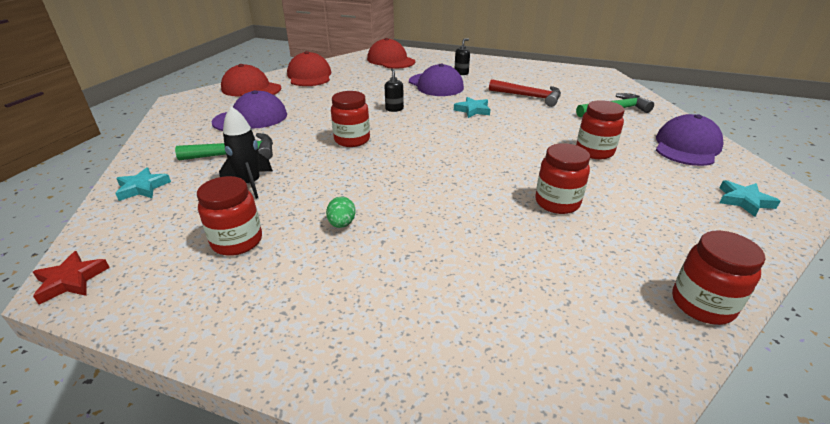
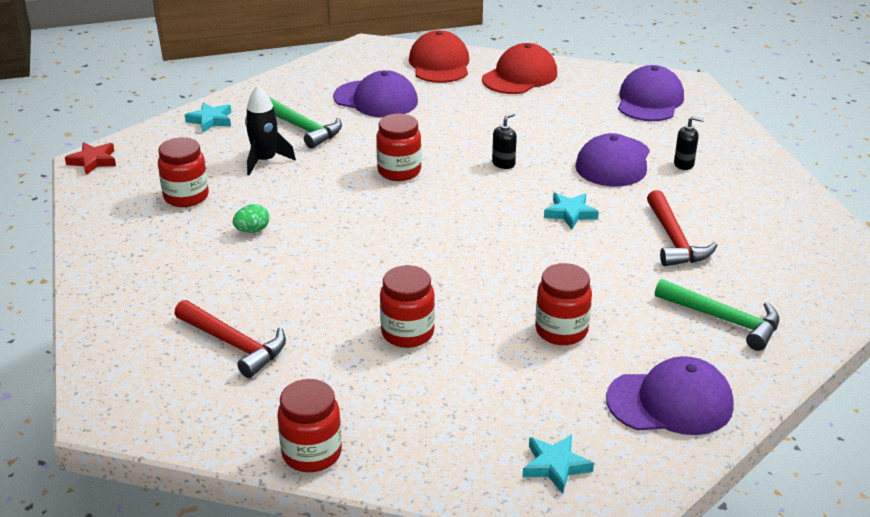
camera: 55 degrees right, 0 degrees up
red cap [367,38,415,69] -> purple cap [618,65,684,121]
none -> red hammer [174,300,286,378]

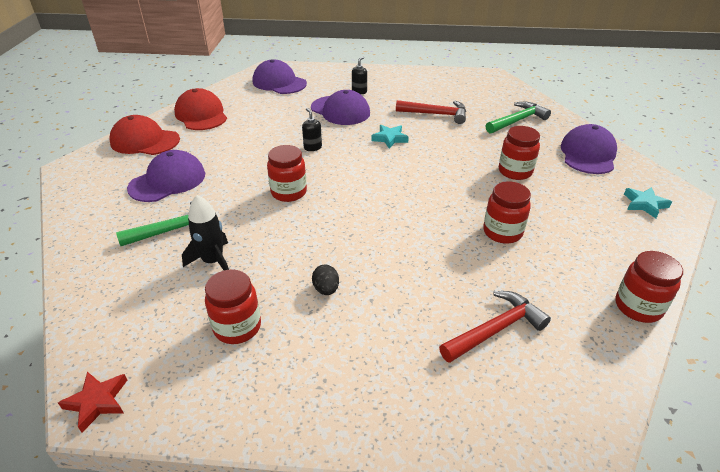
camera: 70 degrees left, 5 degrees up
turquoise star [185,102,231,133] -> none
green egg [233,204,269,233] -> black egg [312,265,339,295]

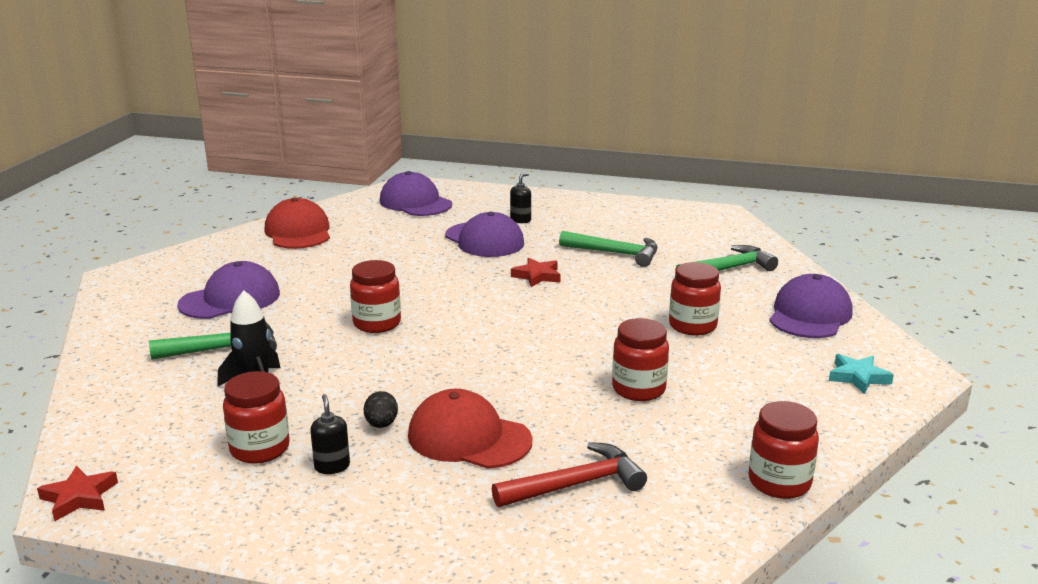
camera: 10 degrees right, 15 degrees down
red cap [109,115,180,155] -> red cap moved to [408,389,532,469]
black soap dispenser [302,108,322,151] -> black soap dispenser moved to [310,394,350,474]
turquoise star [371,125,409,149] -> red star [511,258,561,287]
red hammer [396,100,466,124] -> green hammer [559,231,657,267]

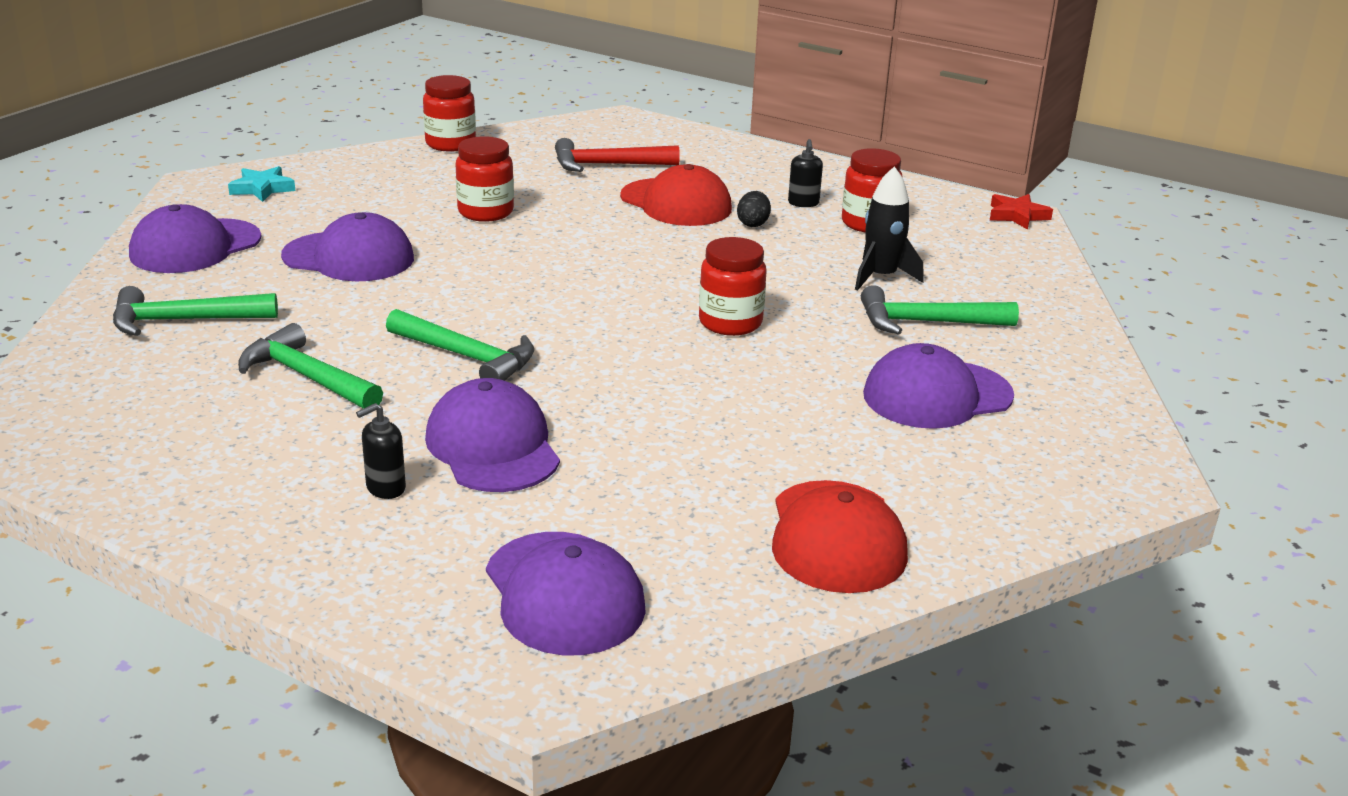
camera: 165 degrees left, 5 degrees up
red star [511,258,561,287] -> green hammer [386,309,534,381]
red jar [669,262,721,336] -> purple cap [281,212,414,281]

